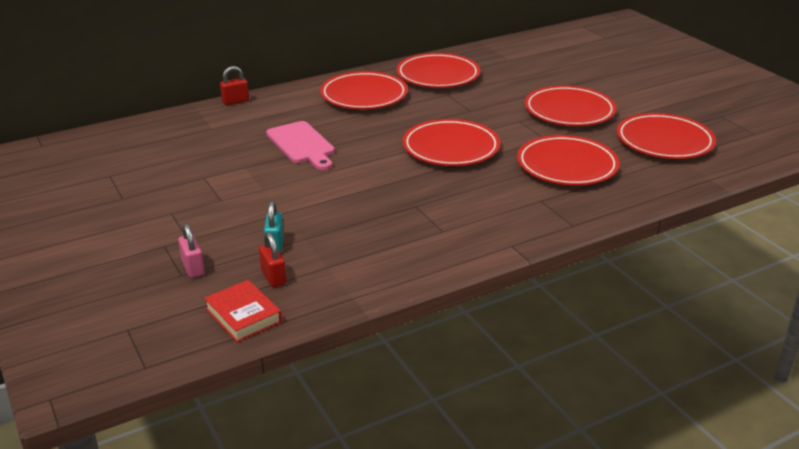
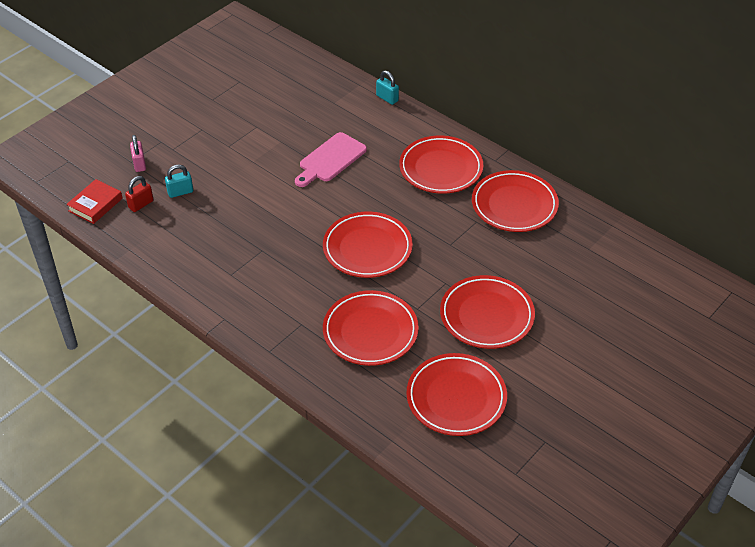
camera: 70 degrees right, 15 degrees up
pink padlock [178,223,204,278] -> pink padlock turned 60 degrees counterclockwise [130,135,146,172]
red padlock [220,66,249,105] -> turquoise padlock [376,70,399,105]

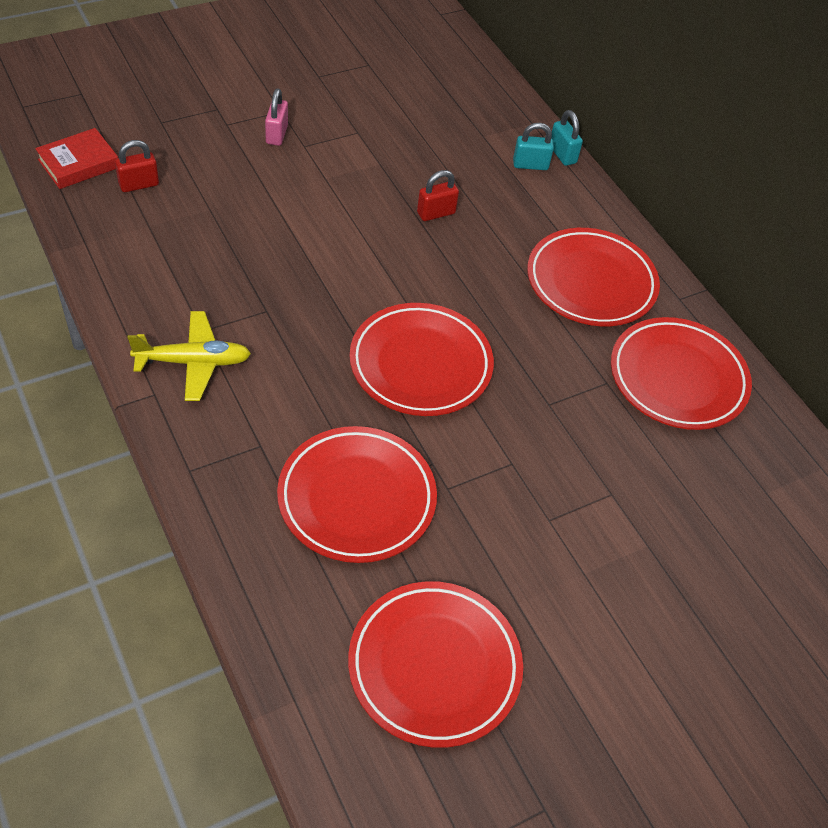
camera: 15 degrees right, 5 degrees up
pink padlock [130,135,146,172] -> pink padlock moved to [265,89,288,146]
turquoise padlock [165,165,193,198] -> turquoise padlock moved to [513,123,554,170]
pink cutting board [295,132,367,187] -> red padlock [417,170,459,221]
red plate [440,275,535,349] -> none
none -> yellow plane [127,311,251,401]

